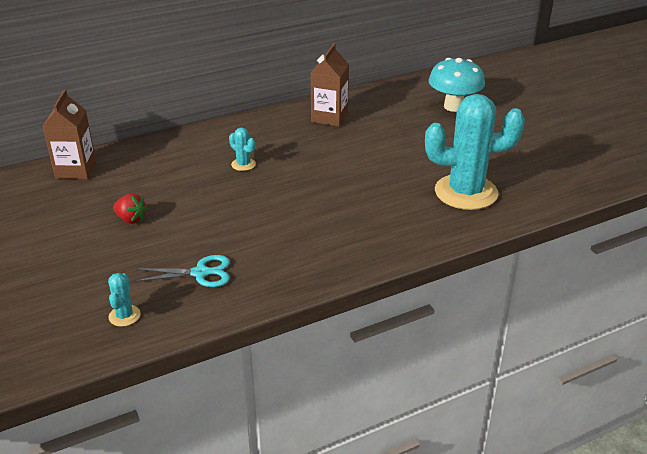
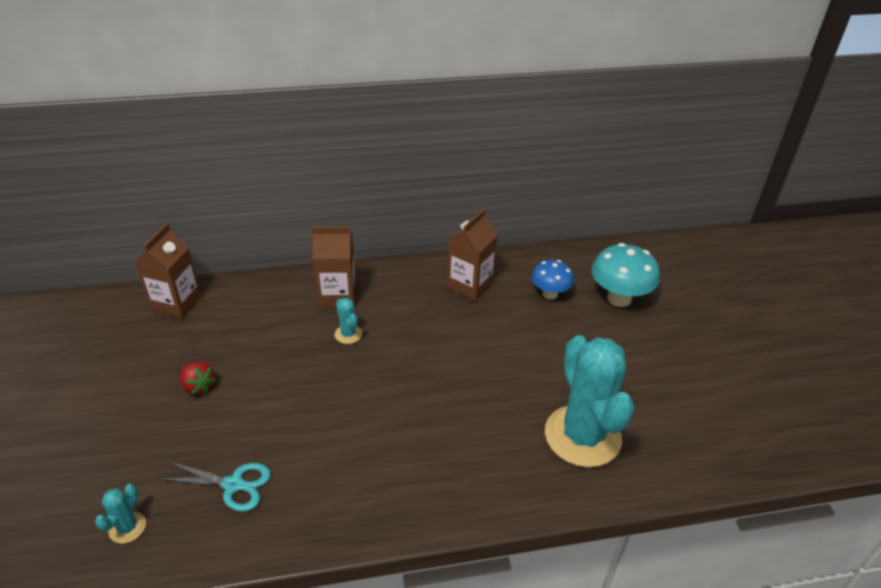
camera: 15 degrees right, 5 degrees up
turquoise cactus [425,94,525,210] -> turquoise cactus turned 60 degrees clockwise [545,335,635,467]
none -> brown carton [312,226,356,308]
none -> blue mushroom [532,260,574,300]

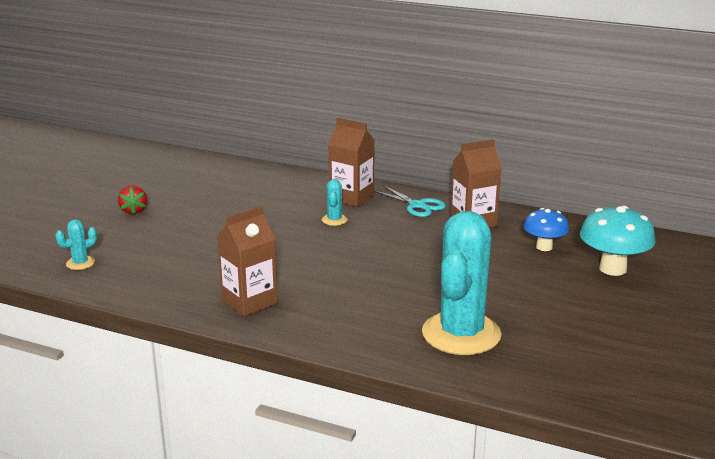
camera: 35 degrees right, 15 degrees down
brown carton [135,223,201,319] -> brown carton moved to [217,206,278,316]
turquoise scissors [160,462,271,512] -> turquoise scissors moved to [374,185,446,217]
red strawberry [180,361,216,395] -> red strawberry moved to [118,185,147,214]

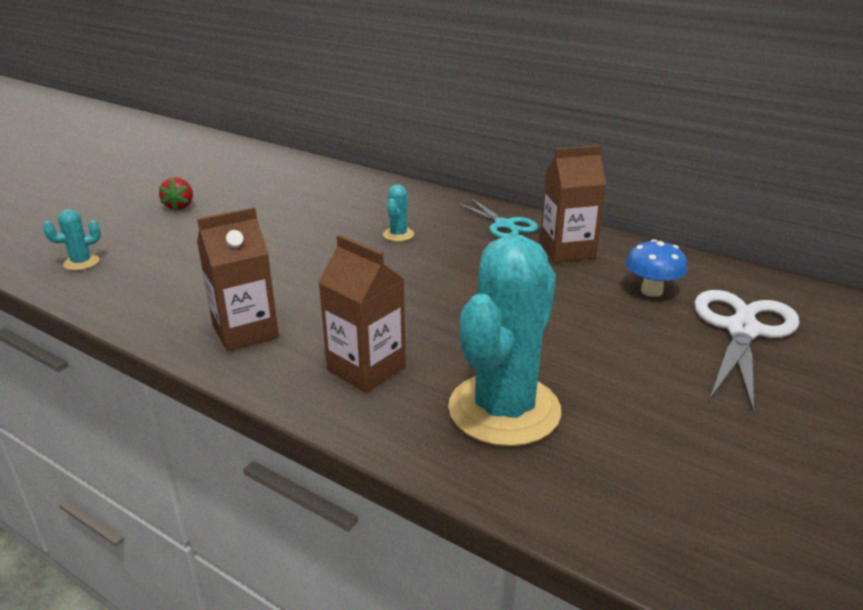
camera: 10 degrees right, 5 degrees up
brown carton [328,118,375,207] -> brown carton moved to [318,234,406,392]
turquoise mushroom [580,206,656,276] -> white scissors [694,290,799,414]

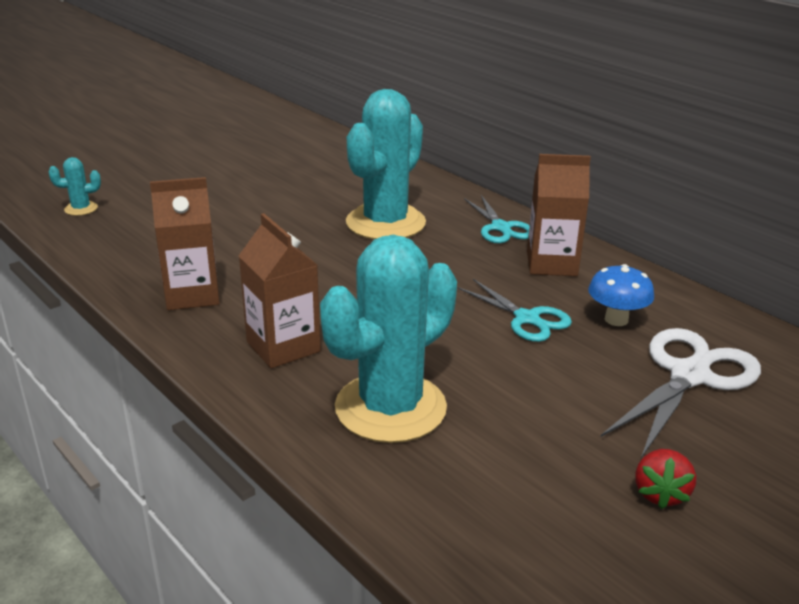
camera: 15 degrees right, 0 degrees up
red strawberry [159,177,193,211] -> red strawberry moved to [635,449,696,509]
turquoise cactus [383,184,414,242] -> turquoise cactus [346,89,426,239], size x2.45
none -> turquoise scissors [458,279,572,342]

